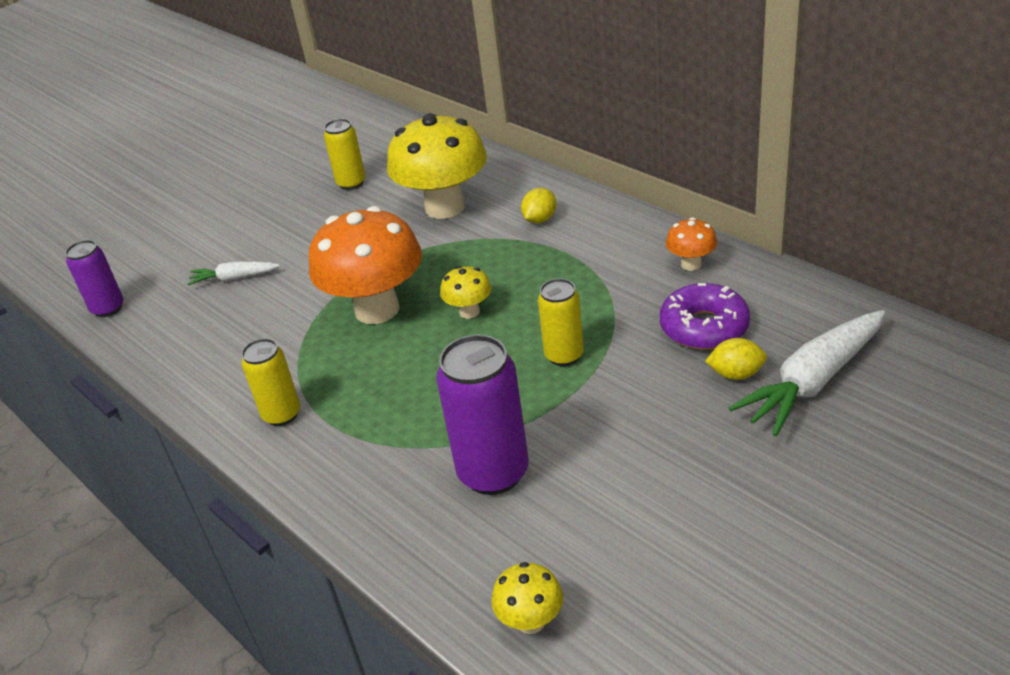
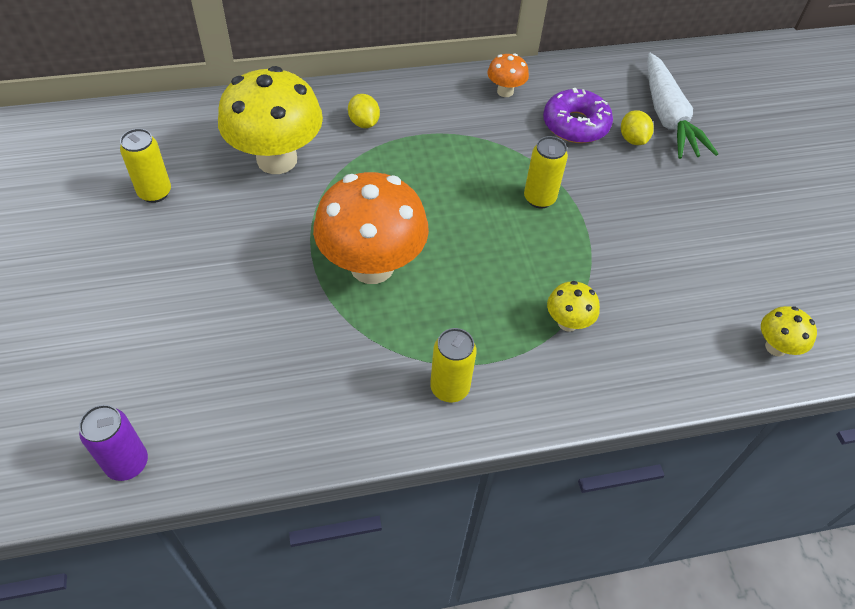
camera: 65 degrees left, 15 degrees up
white carrot [188,261,280,285] -> none
purple can [436,335,529,495] -> none
yellow mushroom [440,266,492,319] -> yellow mushroom moved to [547,281,600,332]
yellow lemon [705,338,767,380] -> yellow lemon turned 45 degrees counterclockwise [621,110,654,145]

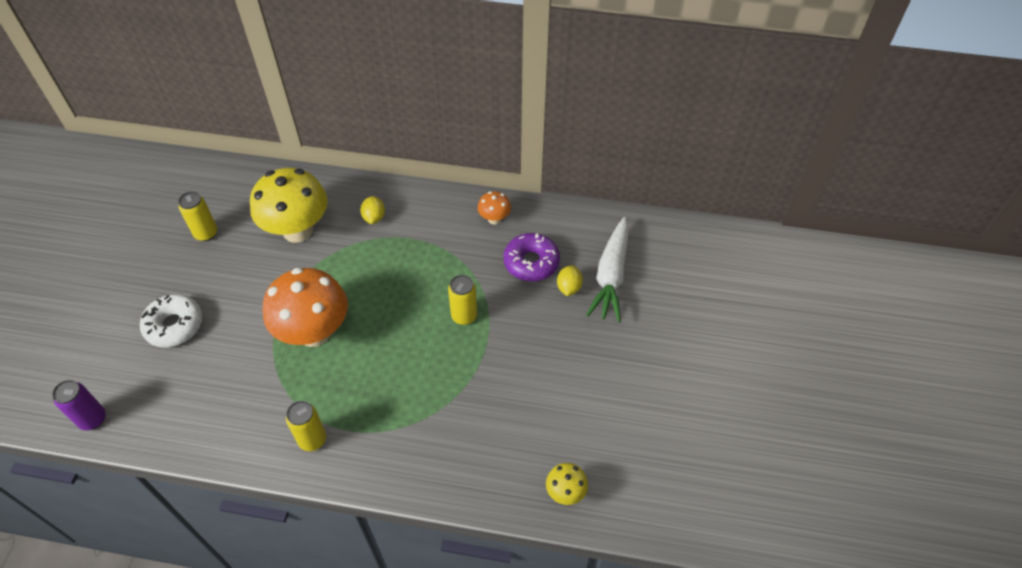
camera: 25 degrees right, 0 degrees up
yellow mushroom [547,281,600,332] -> none
none -> white donut [140,294,202,347]

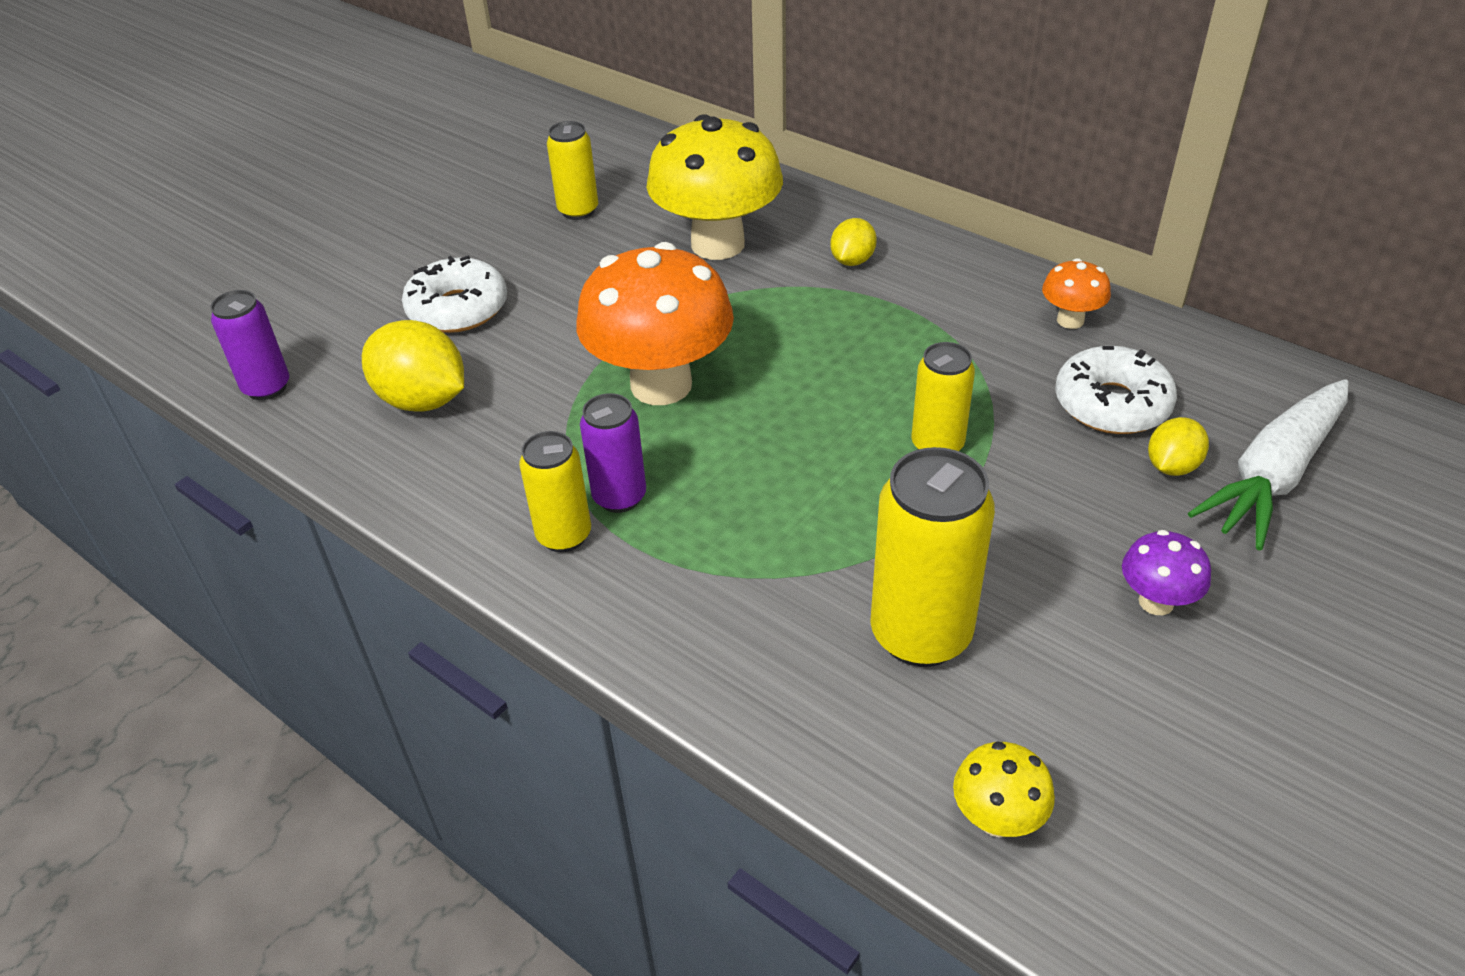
camera: 30 degrees right, 10 degrees down
purple donut [504,233,560,281] -> white donut [1055,346,1177,434]
none -> yellow lemon [362,320,464,412]
none -> purple can [580,393,646,513]
none -> yellow can [870,447,995,667]
none -> purple mushroom [1122,530,1211,615]

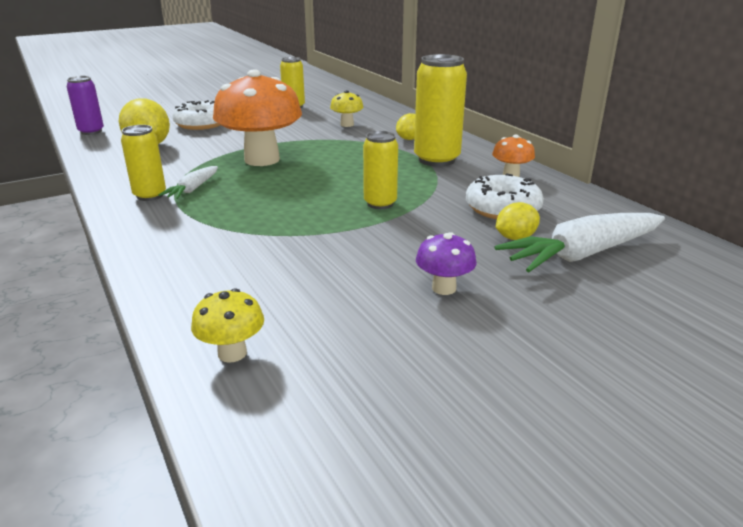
camera: 20 degrees right, 15 degrees down
purple can [580,393,646,513] -> white carrot [159,166,218,199]
yellow mushroom [647,114,783,260] -> yellow mushroom [330,90,364,127], size x0.45
yellow can [870,447,995,667] -> yellow can moved to [414,54,467,167]

